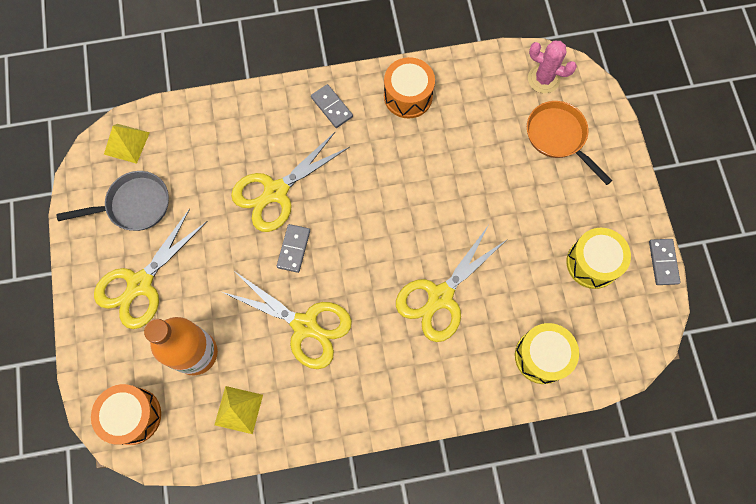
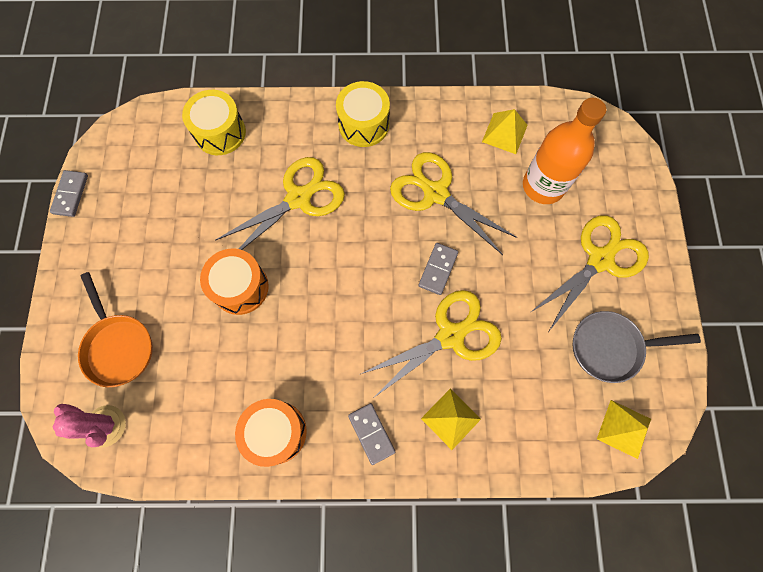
camera: 170 degrees left, 0 degrees up
orange drum [91,384,161,445] -> orange drum moved to [200,249,269,315]
yellow drum [567,228,631,289] -> yellow drum moved to [336,81,390,147]
none -> yellow pyramid [421,389,481,450]

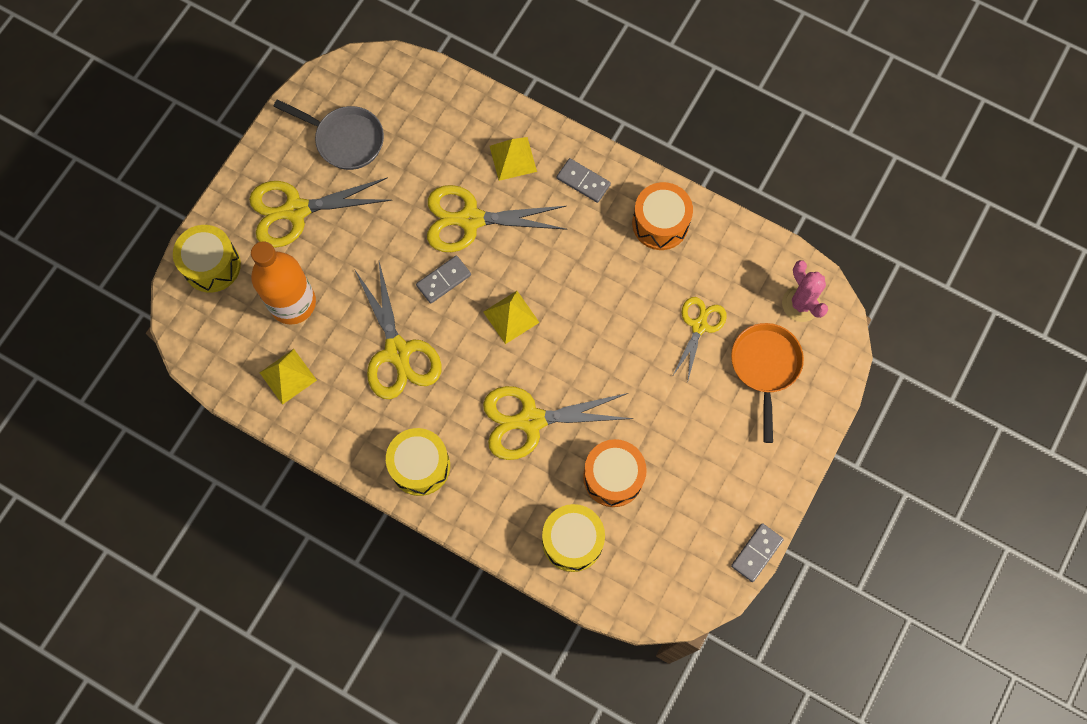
camera: 150 degrees left, 0 degrees up
orange drum [200,249,269,315] -> orange drum moved to [583,439,647,507]
grey domino [348,403,395,465] -> grey domino turned 60 degrees counterclockwise [557,158,611,203]
yellow pyramid [597,400,651,459] -> yellow pyramid moved to [483,291,540,344]
none -> yellow drum [173,225,241,293]
none -> yellow scissors [672,297,727,380]

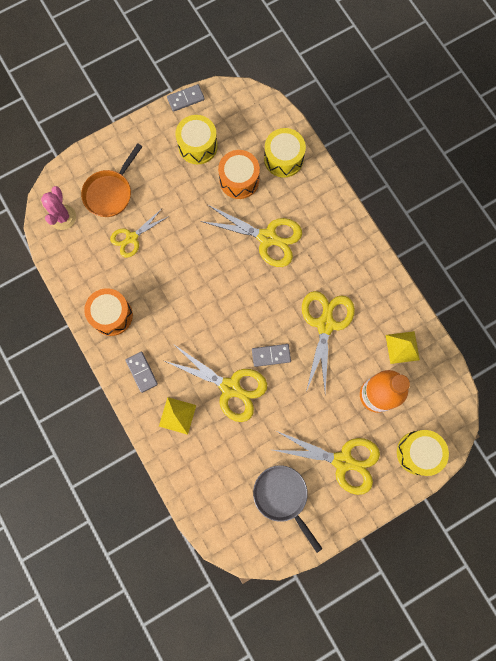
camera: 150 degrees left, 5 degrees up
yellow drum [386,428,450,496] -> yellow drum moved to [175,115,218,164]
yellow pyramid [483,291,540,344] -> none

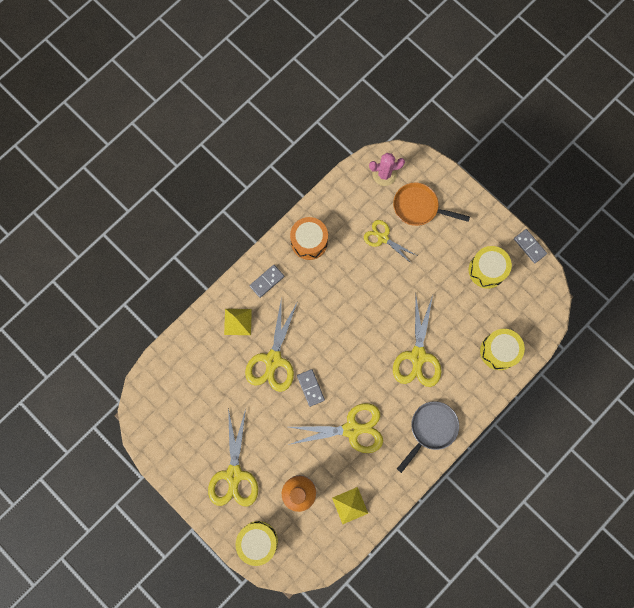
camera: 75 degrees right, 0 degrees up
orange drum [218,150,260,199] -> none
grey pan [253,465,323,553] -> grey pan moved to [397,401,459,473]

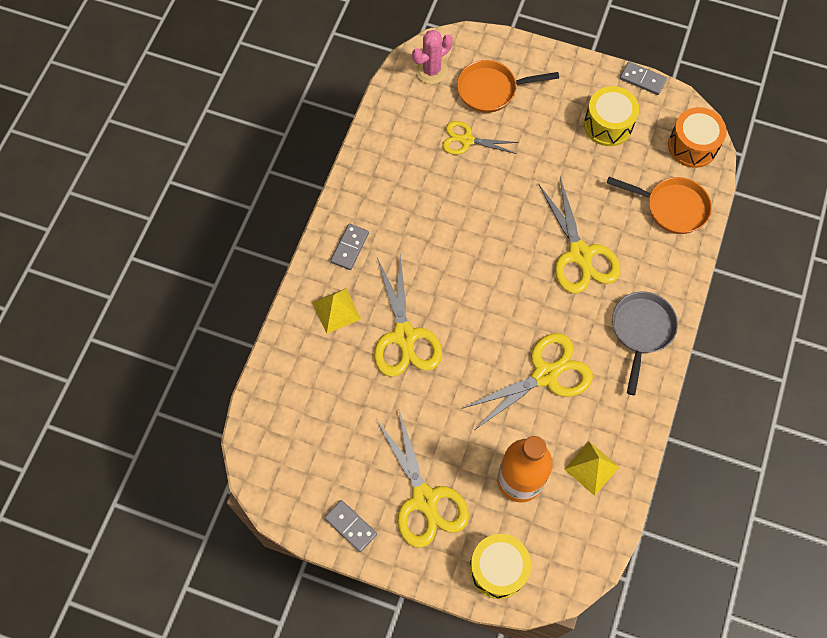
camera: 25 degrees left, 10 degrees down
orange drum [290,217,328,260] -> orange drum moved to [668,107,727,168]
grey domino [297,369,325,407] -> grey domino moved to [324,500,377,552]
yellow drum [480,329,525,370] -> orange pan [607,177,712,234]

